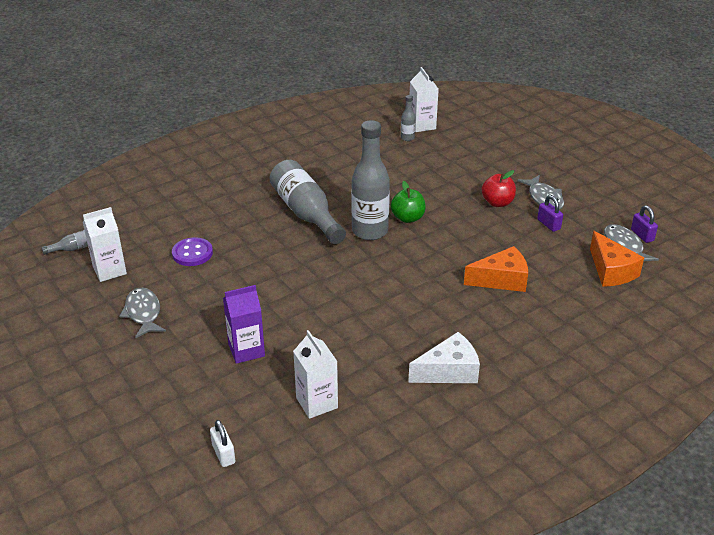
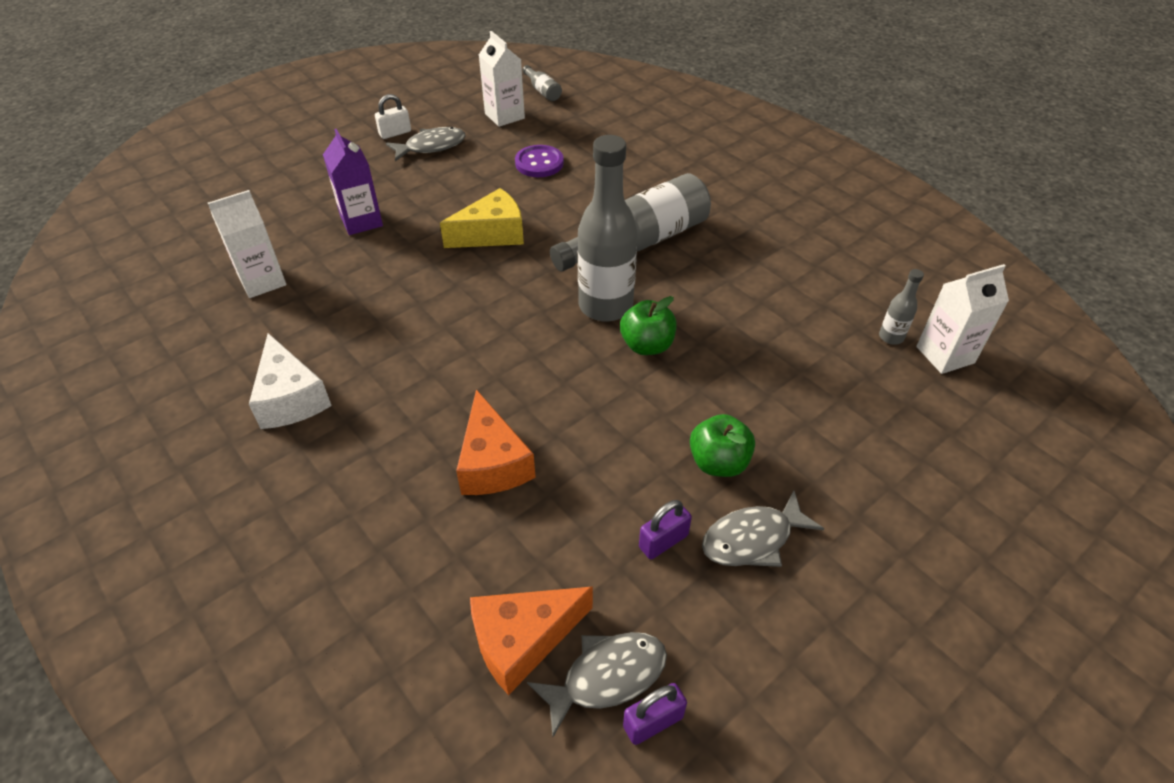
camera: 85 degrees right, 10 degrees up
white padlock [210,420,235,467] -> white padlock moved to [375,94,411,139]
red apple [482,170,516,207] -> green apple [690,414,755,477]
none -> yellow cheese [440,188,524,248]

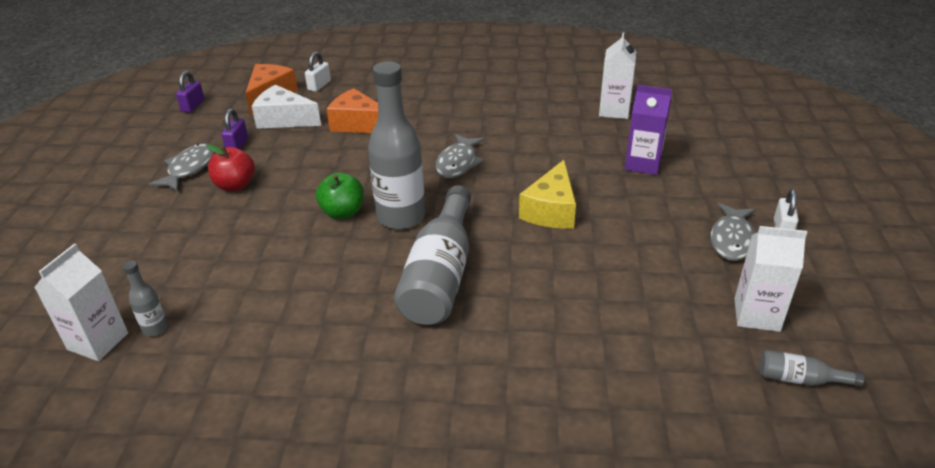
camera: 135 degrees right, 10 degrees down
white cheese [249,333,332,429] -> white cheese moved to [252,85,321,129]
purple button [515,145,564,177] -> none
grey fish [527,632,667,737] -> grey fish moved to [435,134,485,178]
green apple [690,414,755,477] -> red apple [207,144,255,191]
none -> white padlock [305,52,331,92]

